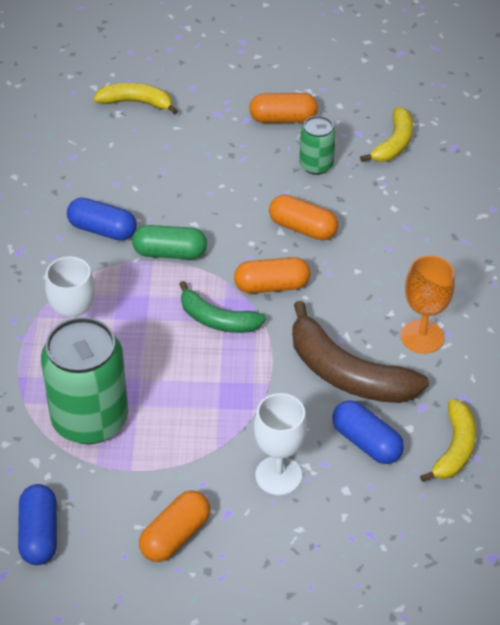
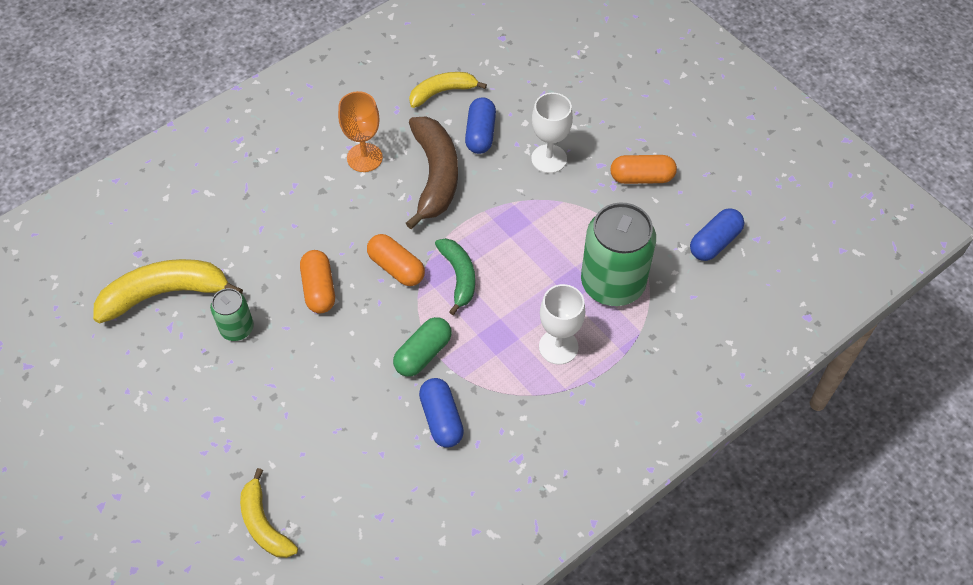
camera: 130 degrees left, 10 degrees up
green capsule [132,225,207,259] -> green capsule turned 75 degrees clockwise [393,317,452,377]
orange capsule [249,93,318,123] -> none
yellow banana [360,107,413,162] -> yellow banana [93,259,243,323], size x1.62

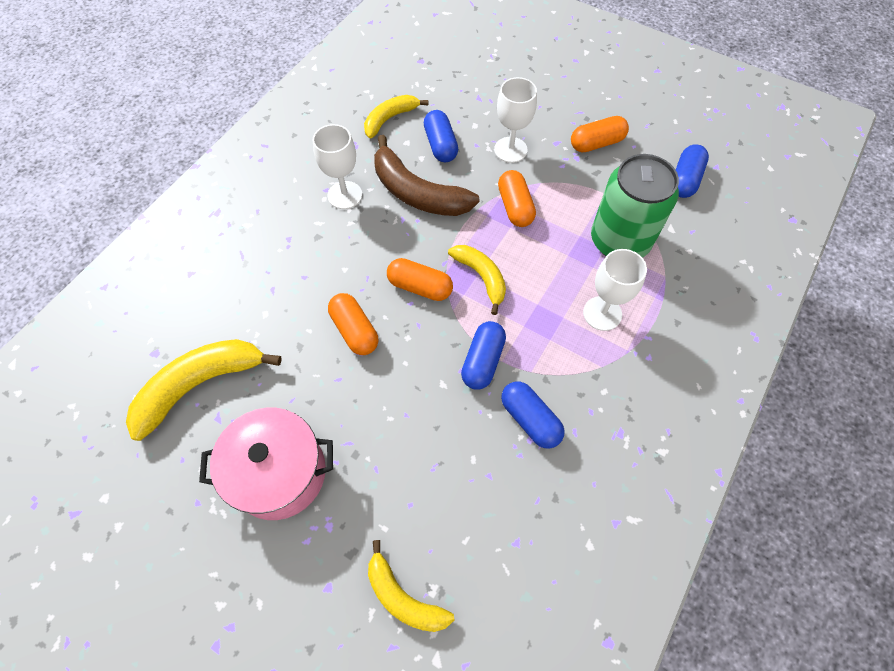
camera: 20 degrees left, 5 degrees up
green can [210,288,254,341] -> none
orange goblet [338,91,383,172] -> white goblet [313,124,362,209]
green capsule [393,317,452,377] -> blue capsule [461,321,506,390]
brown banana [406,116,458,229] -> brown banana turned 150 degrees clockwise [374,135,480,216]
green banana [435,238,475,315] -> yellow banana [448,245,506,315]
none -> pink pot [199,408,333,520]
none -> orange capsule [498,170,536,227]

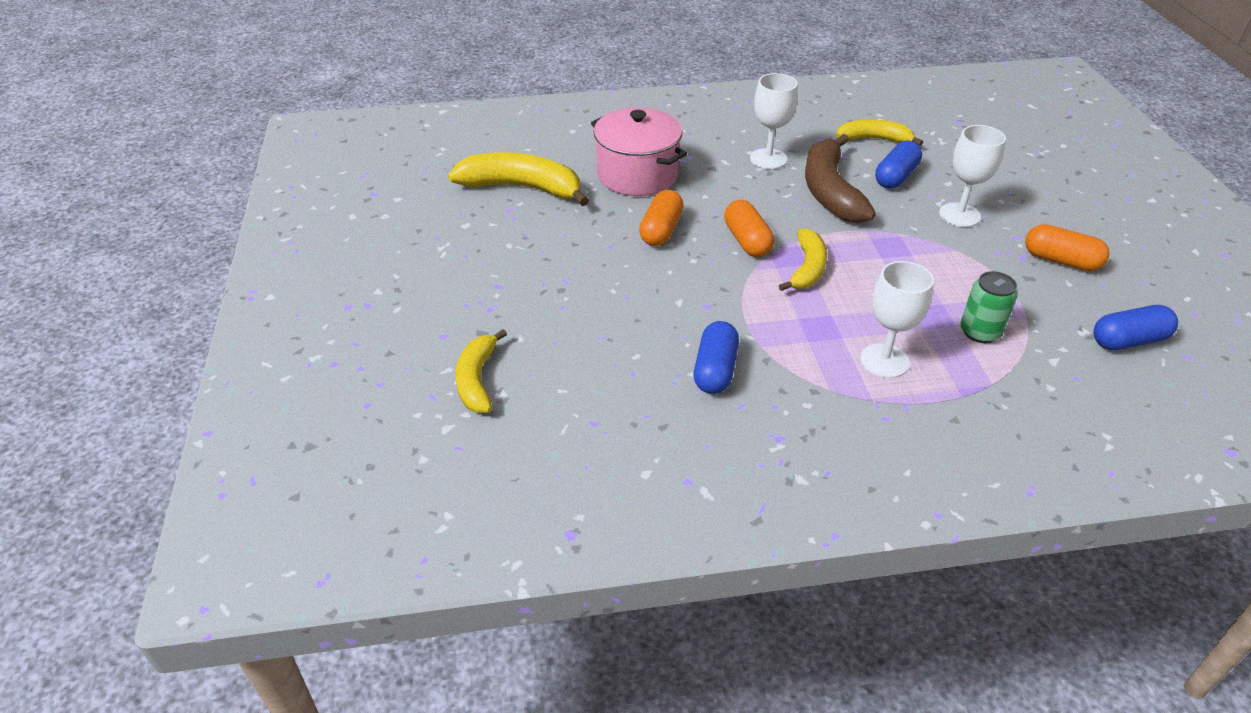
camera: 50 degrees right, 20 degrees down
pink pot [199,408,333,520] -> pink pot moved to [591,108,687,196]
blue capsule [461,321,506,390] -> none
orange capsule [498,170,536,227] -> none
green can [591,154,679,258] -> green can [960,271,1018,343], size x0.52

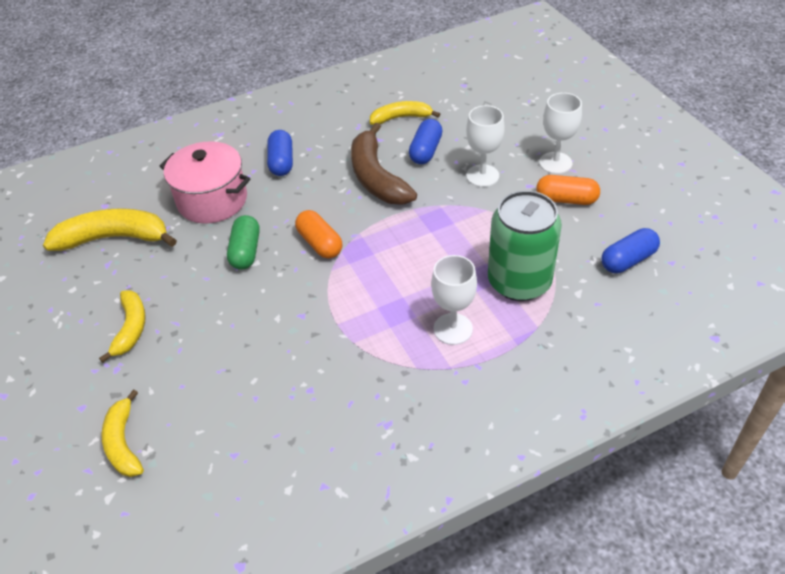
camera: 15 degrees left, 5 degrees up
orange capsule [639,190,684,246] -> green capsule [227,215,260,270]
blue capsule [694,321,739,394] -> blue capsule moved to [267,130,293,176]
white goblet [750,73,798,169] -> white goblet moved to [539,93,582,174]
yellow banana [779,228,827,291] -> yellow banana moved to [99,290,146,363]
green can [960,271,1018,343] -> green can [488,191,562,301], size x1.92

